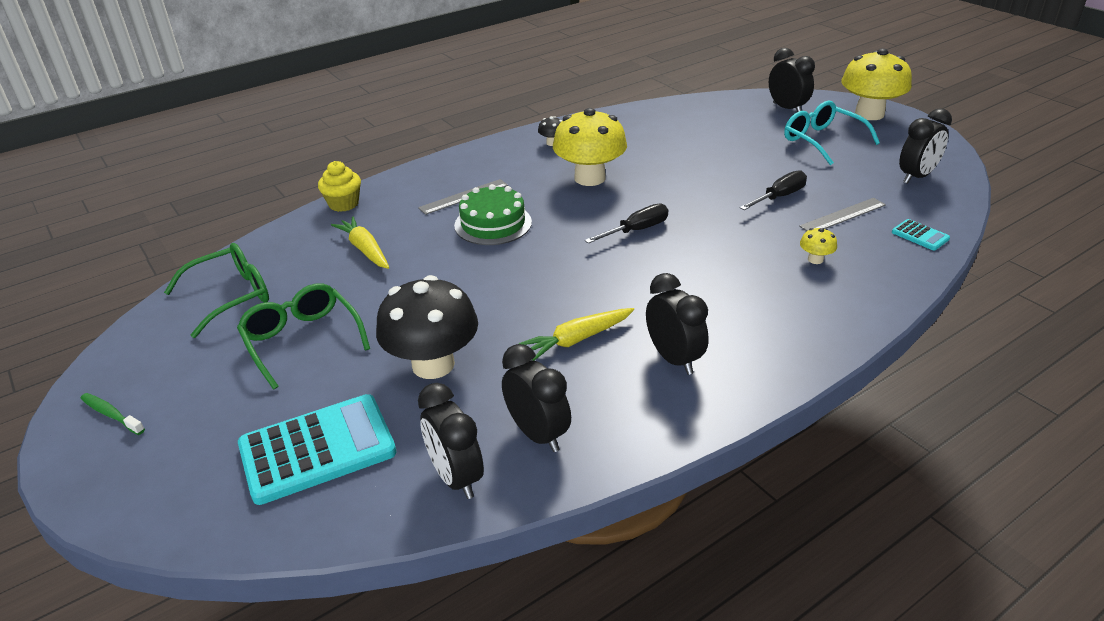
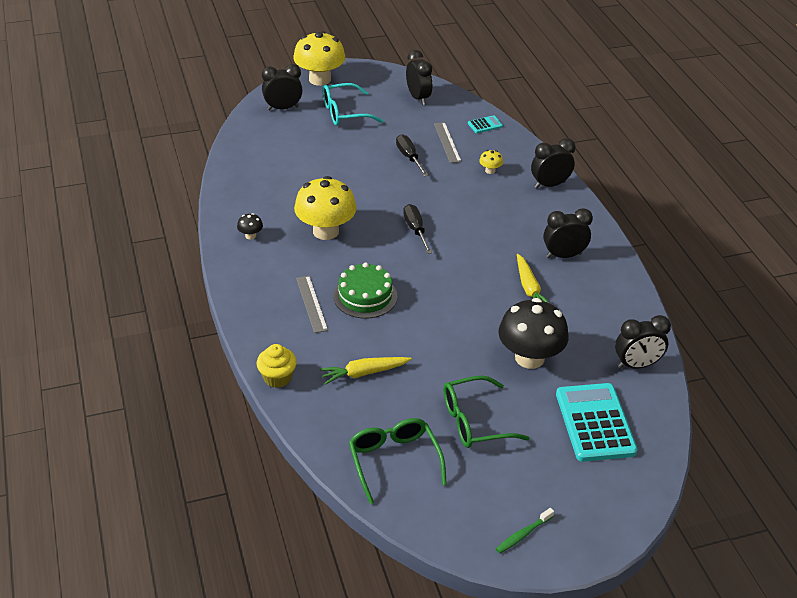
camera: 75 degrees left, 5 degrees up
black clock [502,344,571,452] -> black clock moved to [531,138,575,188]

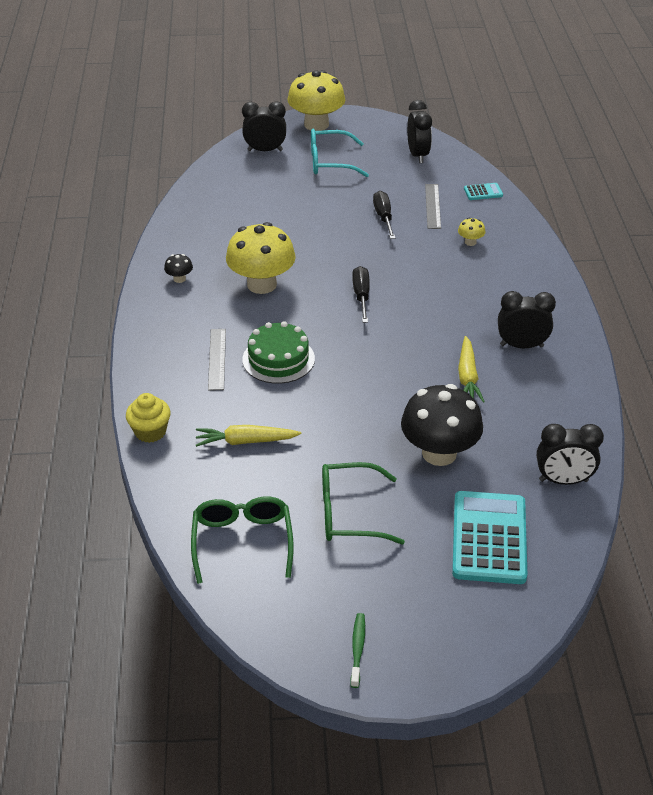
camera: 15 degrees right, 0 degrees up
green toothbrush [496,508,554,553] -> green toothbrush turned 120 degrees clockwise [350,613,365,688]
black clock [531,138,575,188] -> none

